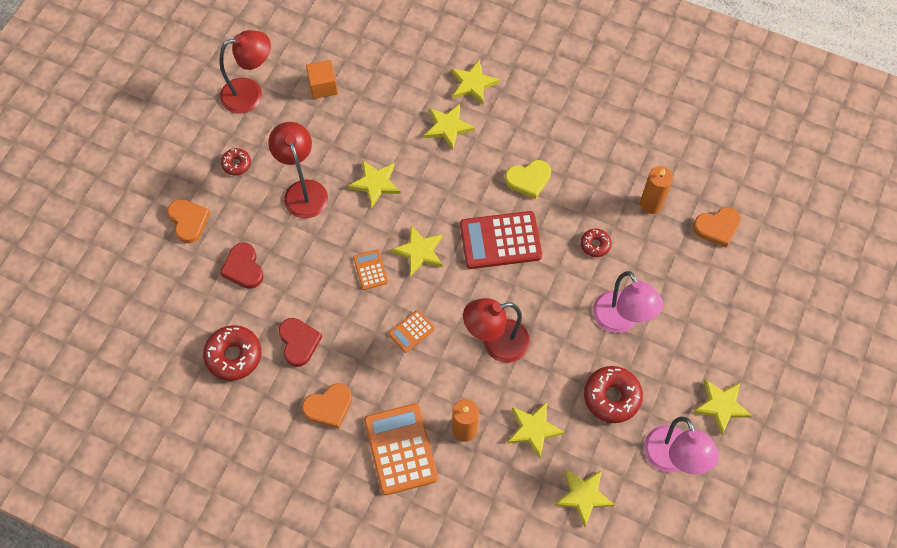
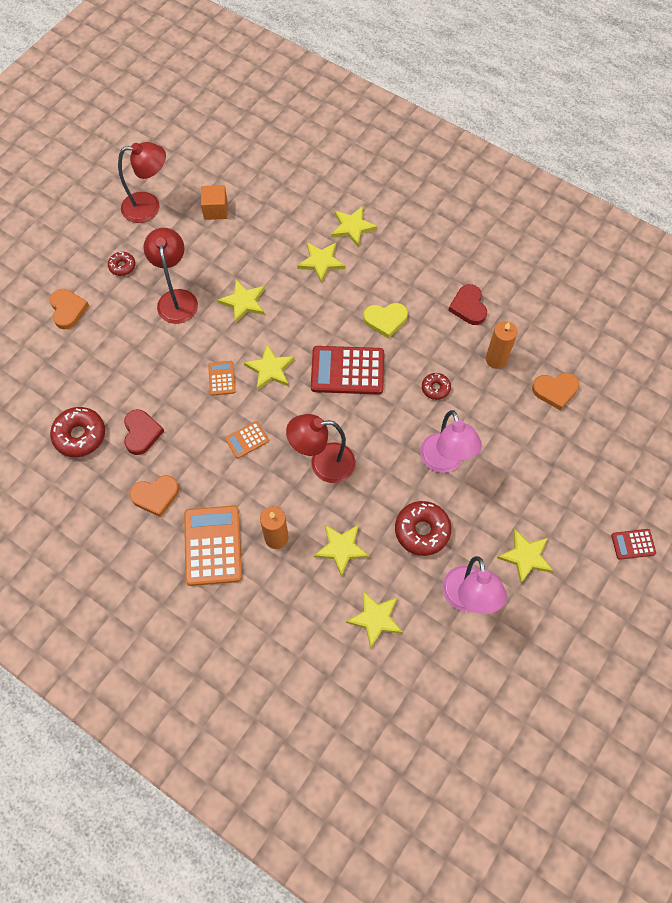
camera: 10 degrees right, 0 degrees up
red heart [220,242,264,289] -> red heart moved to [448,284,487,325]
none -> red calculator [611,529,656,560]

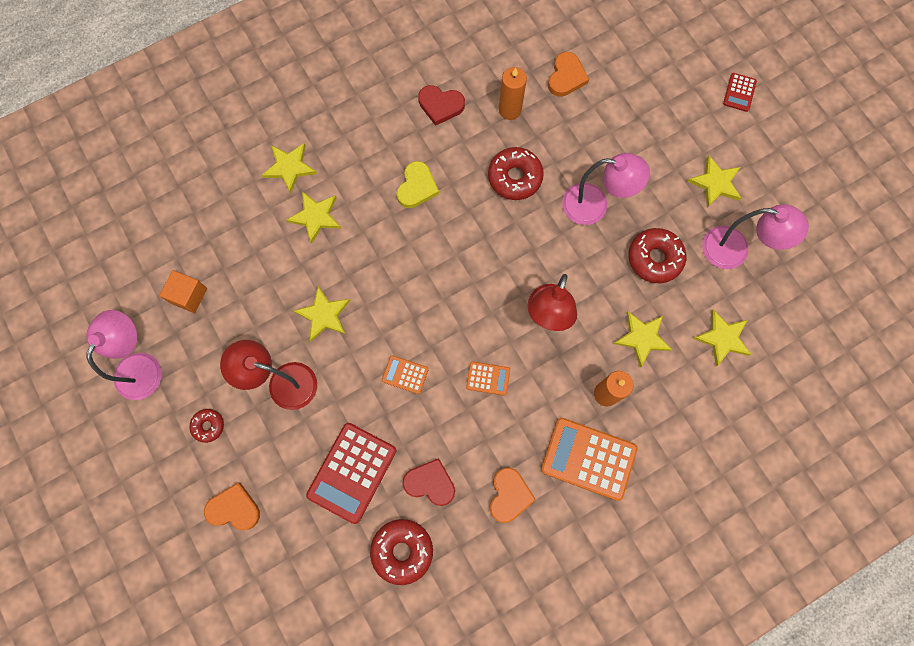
camera: 65 degrees left, 10 degrees up
red lamp [118,142,166,223] -> pink lamp [86,310,162,400]
orange calculator [225,421,269,458] -> orange calculator turned 75 degrees counterclockwise [466,362,510,396]
yellow star [244,344,295,390] -> none
red calculator [311,346,384,395] -> red calculator moved to [306,423,396,524]
red donut [422,373,451,400] -> red donut [488,147,544,200], size x1.78

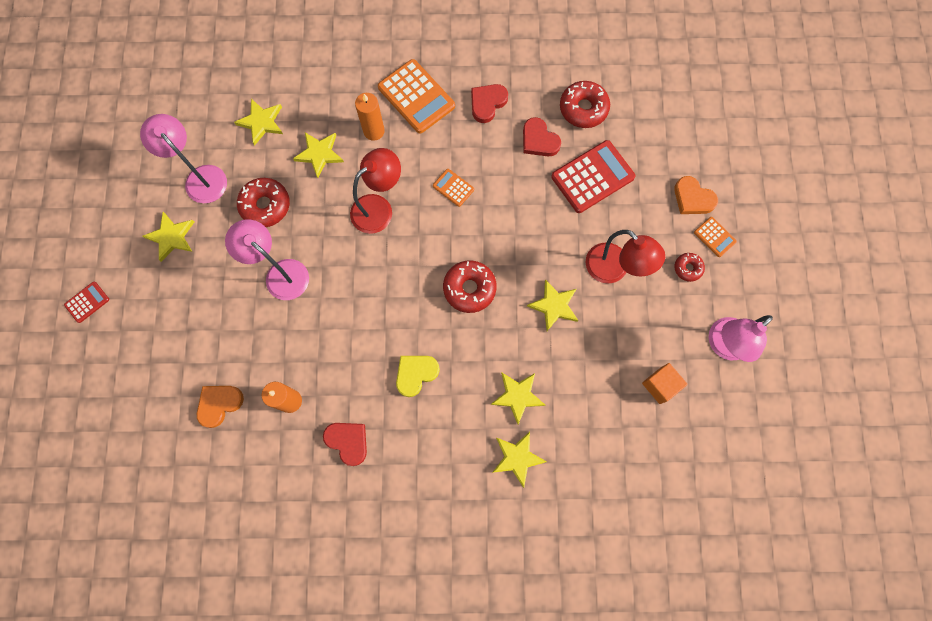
camera: 150 degrees left, 0 degrees up
orange calculator [382,355,429,394] -> orange calculator moved to [694,217,737,257]
red donut [488,147,544,200] -> red donut moved to [443,261,497,313]
orange heart [490,468,536,523] -> red heart [471,84,508,123]

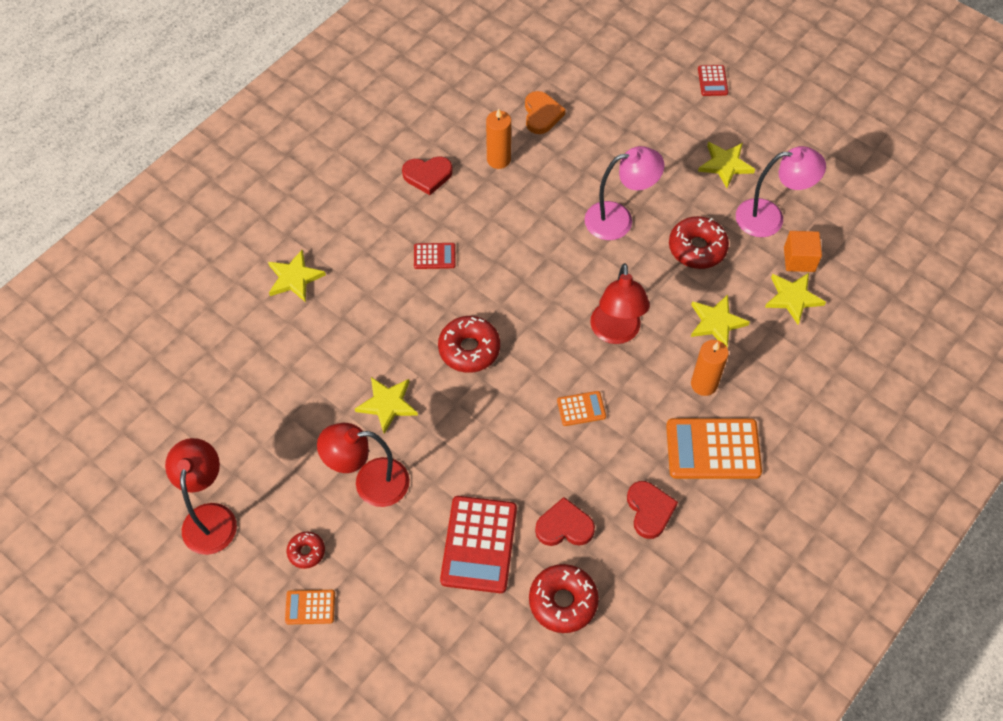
camera: 130 degrees right, 15 degrees down
yellow heart [396,356,440,397] -> red calculator [414,243,456,269]
yellow star [491,373,546,424] -> none
orange cube [642,363,688,404] -> orange cube moved to [784,231,822,272]
orange heart [674,176,718,214] -> none
pink lamp [709,315,773,362] -> red lamp [165,438,237,555]

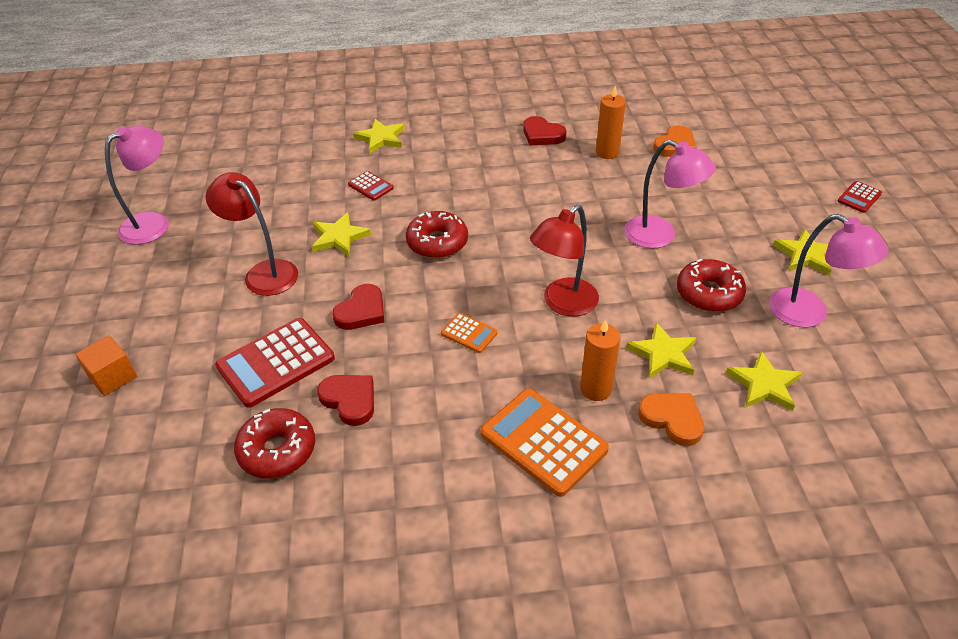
camera: 45 degrees right, 15 degrees down
red lamp [165,438,237,555] -> pink lamp [105,125,169,245]
orange calculator [285,590,335,625] -> none
red donut [287,532,325,569] -> none
red calculator [414,243,456,269] -> red calculator moved to [348,171,394,201]
red heart [627,481,678,539] -> red heart moved to [332,284,384,330]
orange cube [784,231,822,272] -> orange cube moved to [75,335,137,396]
none -> orange heart [638,393,704,446]

